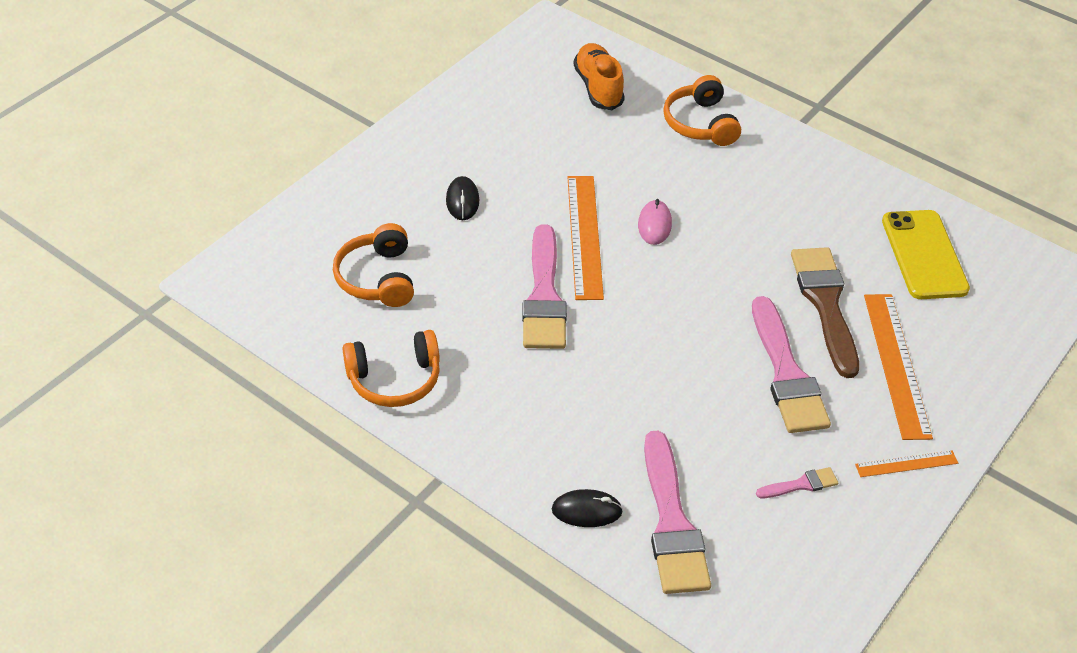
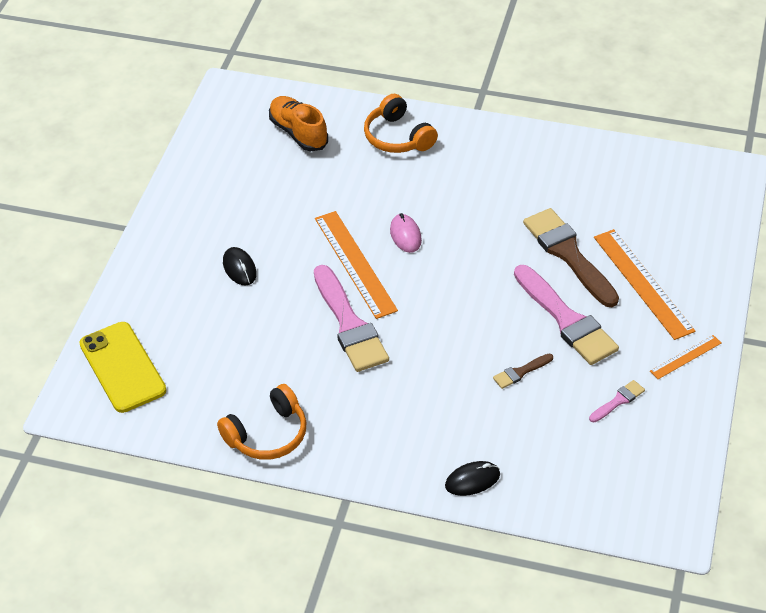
camera: 20 degrees left, 0 degrees up
orange headphones [333,223,414,307] -> none
pink brush [644,431,711,594] -> none
yellow phone [882,210,970,299] -> yellow phone moved to [79,322,166,413]
none -> brown brush [493,354,553,389]

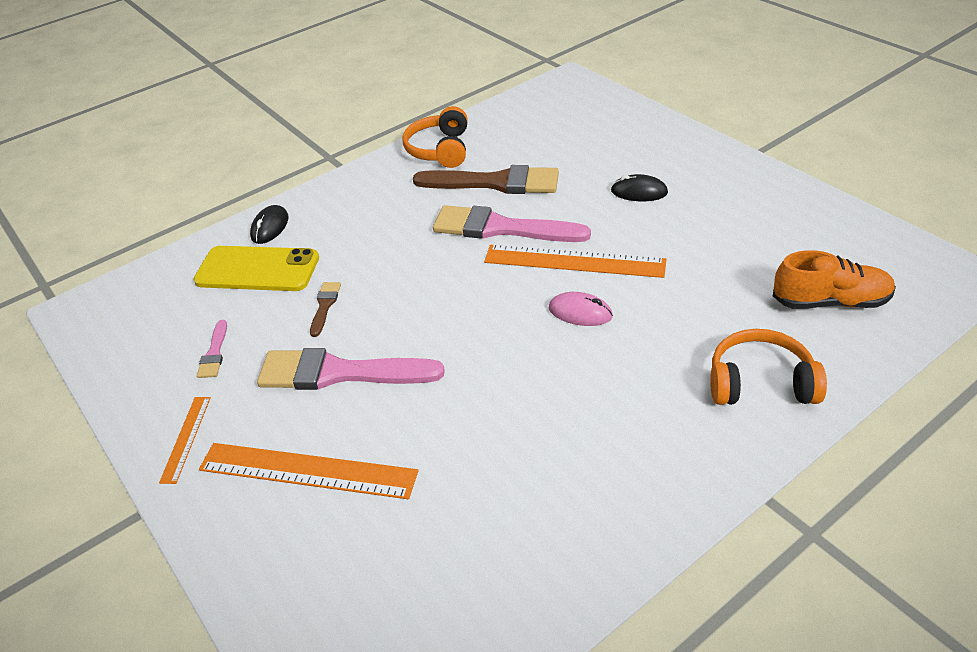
camera: 130 degrees right, 5 degrees down
yellow phone [79,322,166,413] -> yellow phone moved to [193,246,319,291]
brown brush [523,208,619,307] -> brown brush moved to [413,165,559,194]

